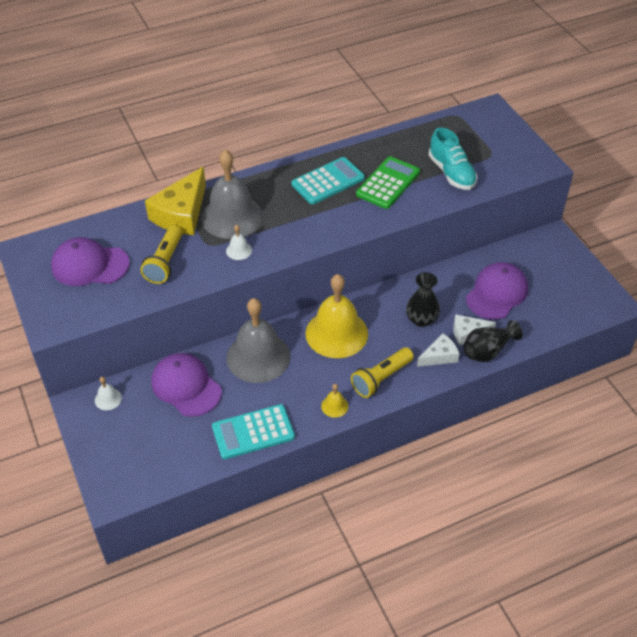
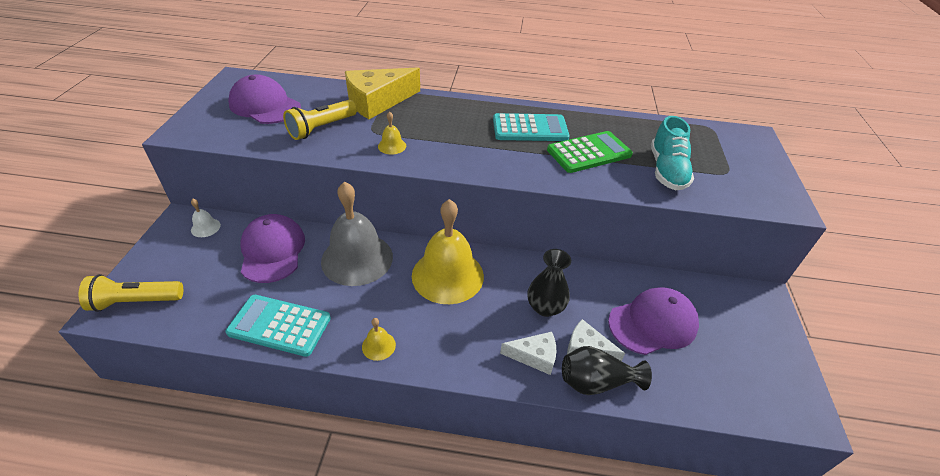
camera: 30 degrees right, 5 degrees down
grey bell [201,150,263,239] -> none
white bell [226,225,252,260] -> yellow bell [378,111,406,154]
yellow flashlight [351,347,414,398] -> yellow flashlight moved to [79,274,183,312]

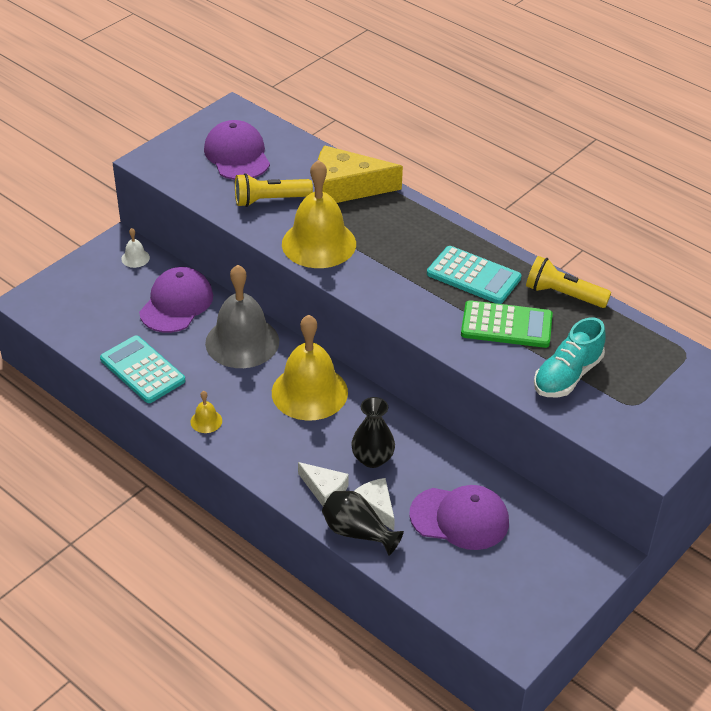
camera: 35 degrees right, 0 degrees up
yellow flashlight [79,274,183,312] -> yellow flashlight moved to [526,256,611,308]
yellow bell [378,111,406,154] -> yellow bell [282,160,356,268], size x2.45

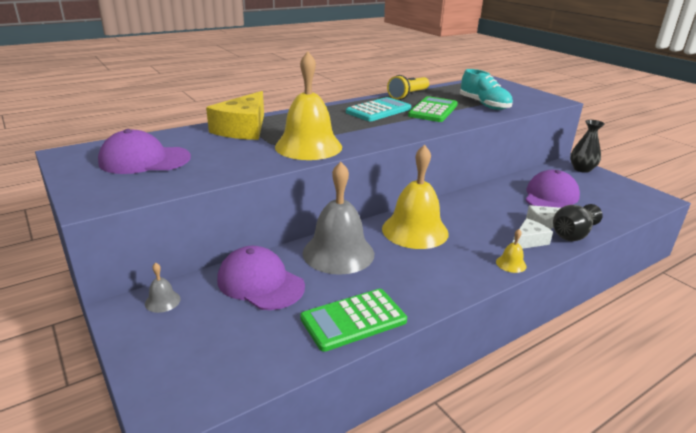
camera: 75 degrees left, 15 degrees down
turquoise calculator [100,335,185,403] -> green calculator [300,289,407,352]
white bell [121,228,150,268] -> grey bell [145,263,181,313]
yellow bell [190,391,222,433] -> yellow bell moved to [496,229,527,273]
yellow flashlight [235,173,313,207] -> none
black vase [351,397,395,468] -> black vase moved to [570,120,605,173]

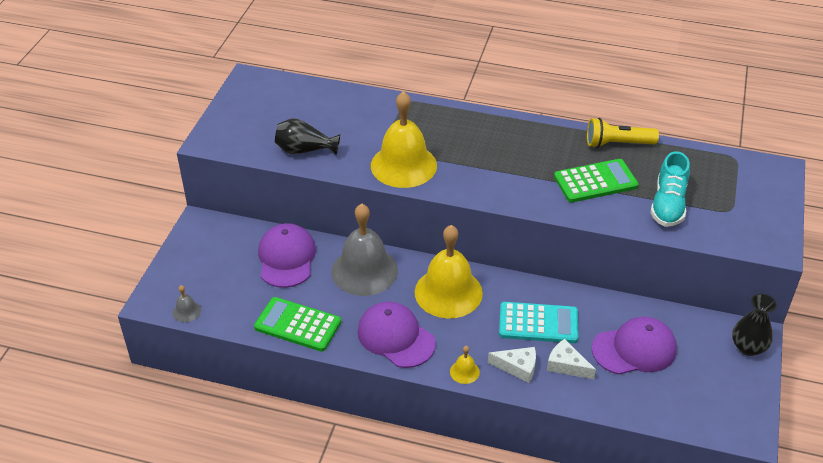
camera: 50 degrees right, 15 degrees up
purple cap [98,129,191,174] -> purple cap moved to [358,301,436,368]
grey bell [145,263,181,313] -> grey bell moved to [173,285,201,322]
yellow cheese [206,91,264,140] -> none
turquoise calculator [346,97,411,121] -> turquoise calculator moved to [499,302,578,343]
black vase [553,204,603,241] -> black vase moved to [275,118,340,155]

